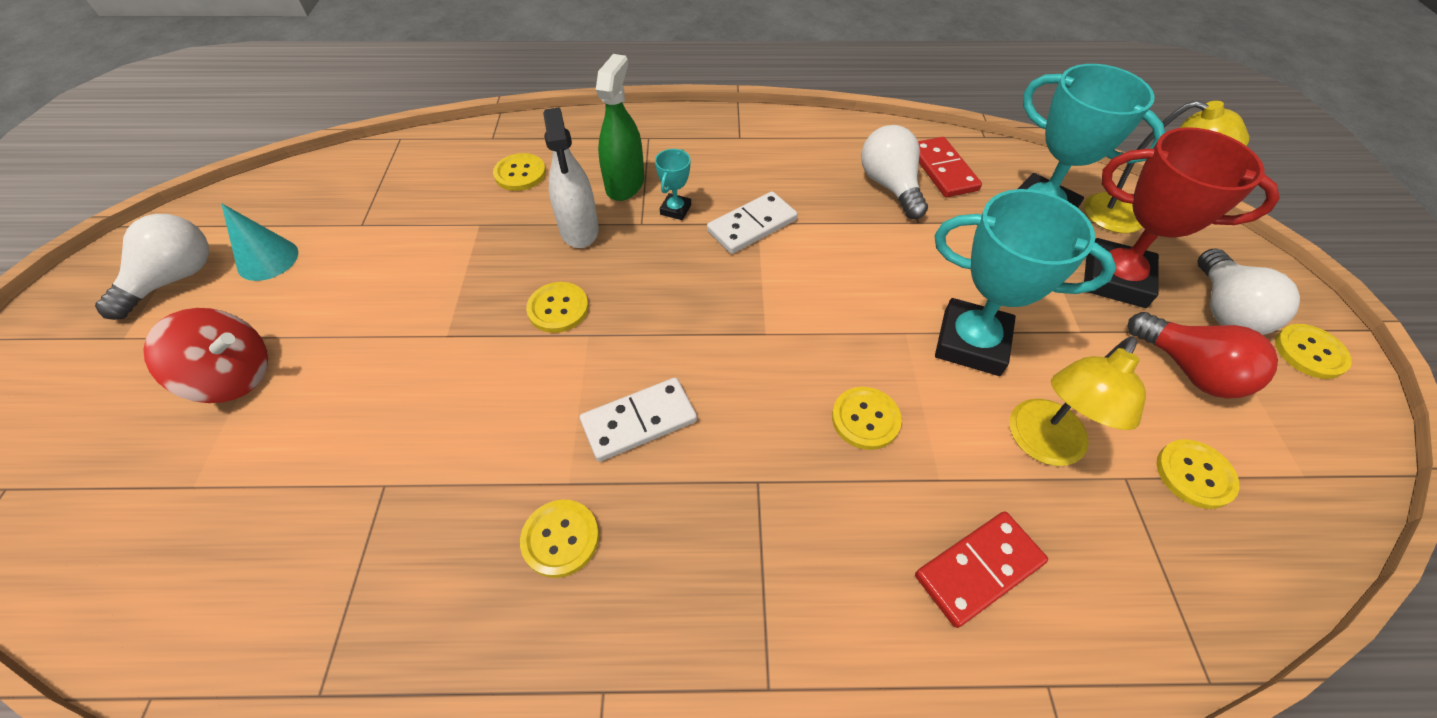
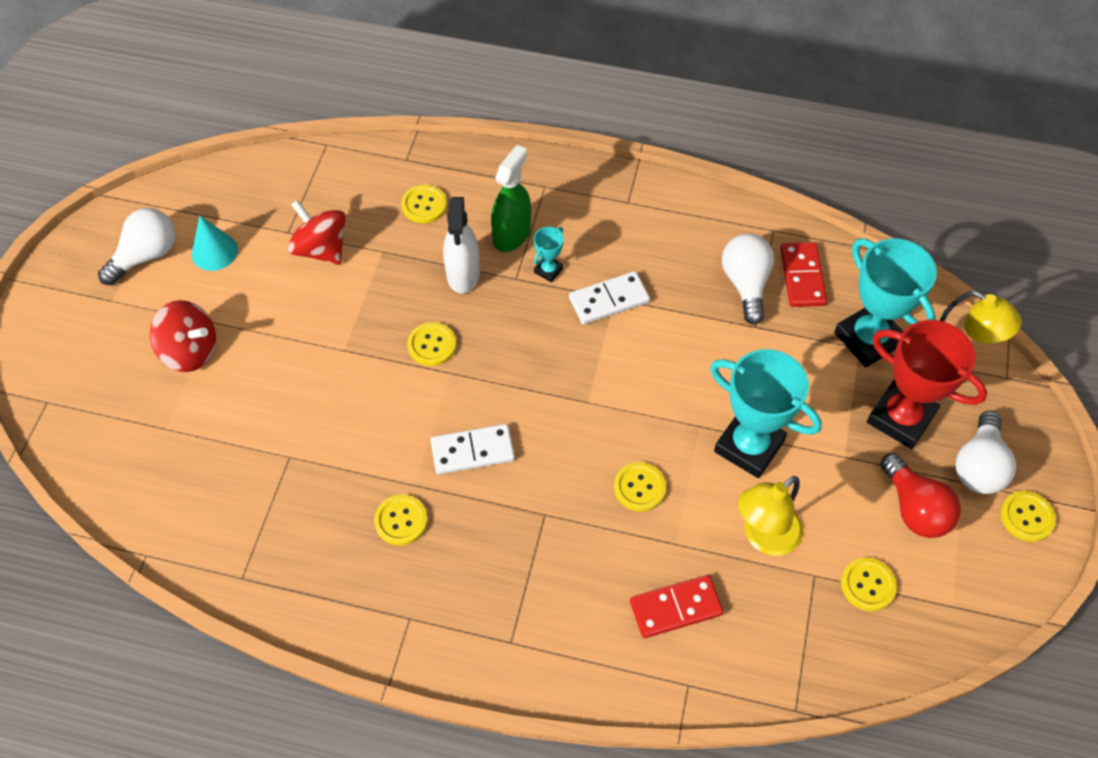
camera: 15 degrees right, 5 degrees up
none -> red spinning top [288,200,346,265]

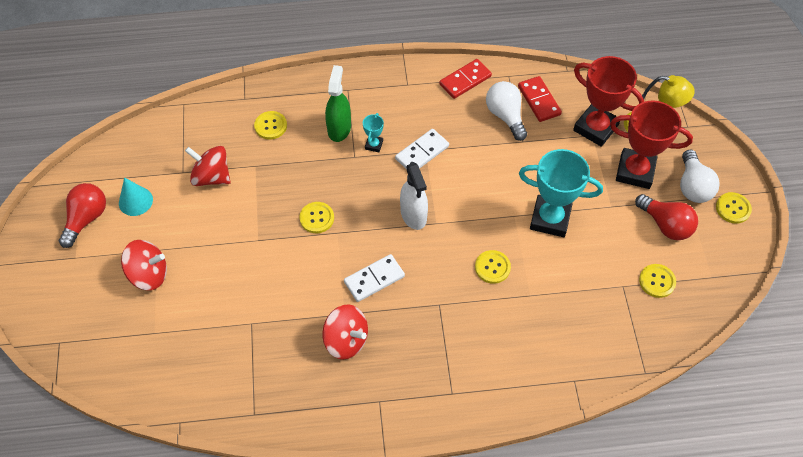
camera: 20 degrees left, 0 degrees up
white light bulb [98,208,176,285] -> red light bulb [59,183,106,248]
yellow button [374,494,428,546] -> red spinning top [323,304,368,360]
white spray bottle [443,197,480,293] -> white spray bottle moved to [400,163,428,230]
red domino [630,575,724,638] -> red domino moved to [439,59,492,99]
yellow lamp [738,476,803,556] -> none
turquoise trophy [834,238,937,367] -> red trophy [573,56,644,147]

